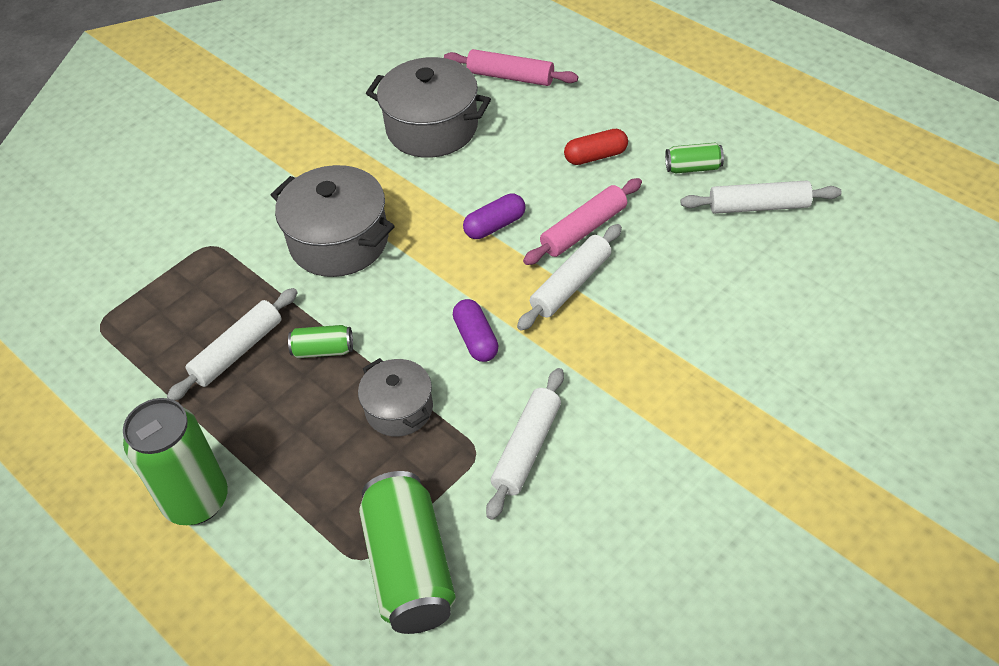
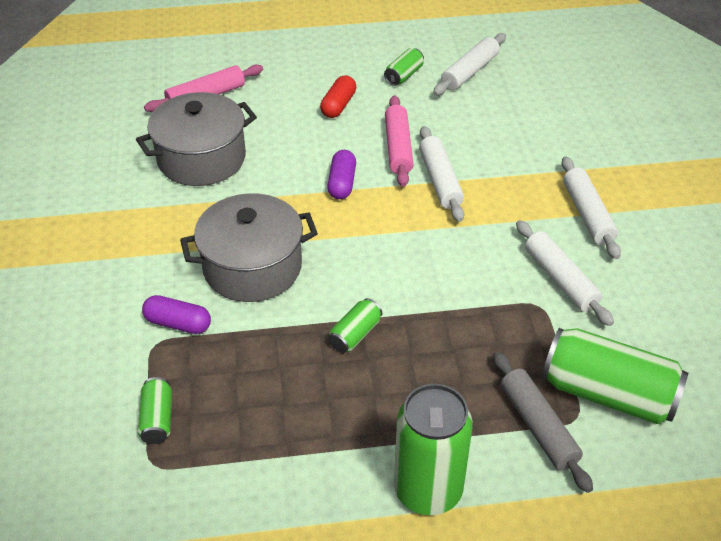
camera: 55 degrees left, 5 degrees down
white rolling pin [167,288,298,401] -> white rolling pin moved to [561,157,621,259]
grey pot [358,358,433,437] -> none
purple capsule [453,299,499,362] -> purple capsule moved to [142,295,211,334]
none -> green can [138,377,172,444]
none -> grey rolling pin [493,351,593,493]

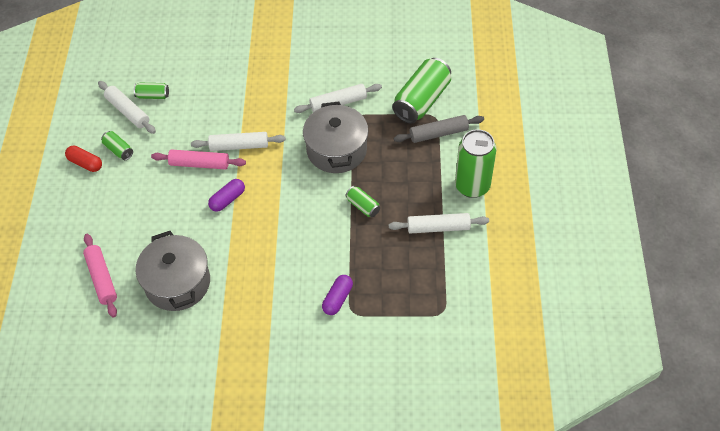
camera: 80 degrees left, 10 degrees up
green can [138,377,172,444] -> green can moved to [134,83,169,99]
grey pot [180,193,318,302] -> grey pot moved to [303,101,369,173]
red capsule [320,75,356,118] -> red capsule moved to [65,146,102,172]
purple capsule [327,150,356,199] -> purple capsule turned 60 degrees counterclockwise [208,179,245,212]
white rolling pin [561,157,621,259] -> white rolling pin moved to [389,213,489,233]

